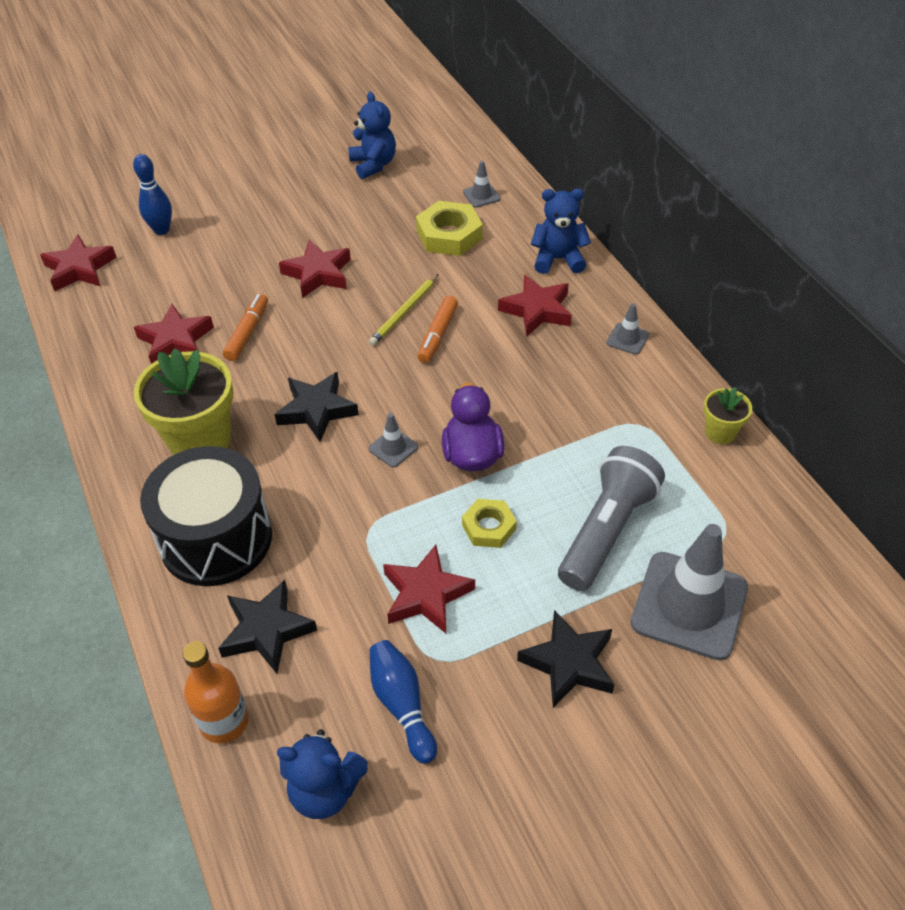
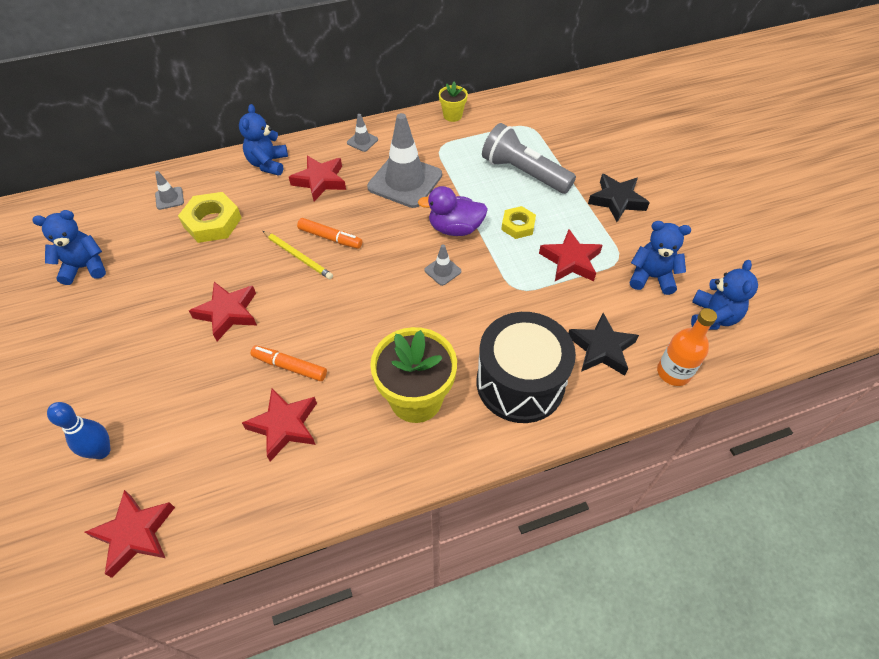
camera: 85 degrees left, 5 degrees up
black star [275,372,359,442] -> none
blue bowling pin [370,640,437,764] -> blue teddy bear [630,221,691,295]
grey traffic cone [631,524,748,660] -> grey traffic cone moved to [367,113,442,208]

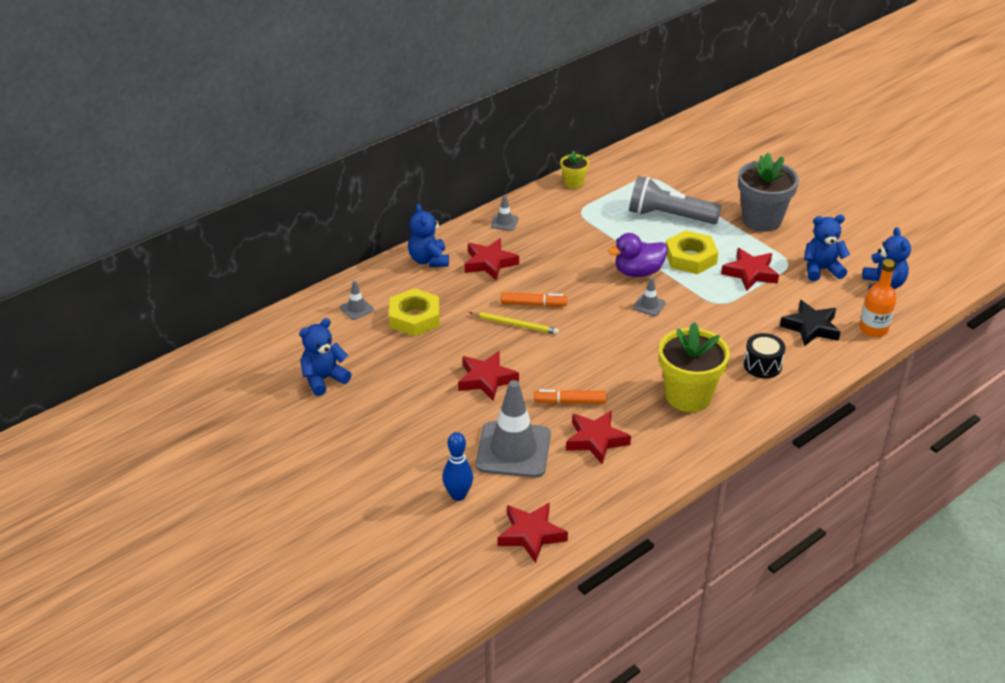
camera: 20 degrees left, 15 degrees down
grey traffic cone [367,113,442,208] -> grey traffic cone moved to [476,380,551,478]
black drum [477,312,576,423] -> black drum [744,333,785,378], size x0.50
yellow nut [501,206,536,239] -> yellow nut [666,230,718,274], size x1.59
black star [588,174,650,222] -> grey flower pot [738,152,799,232]

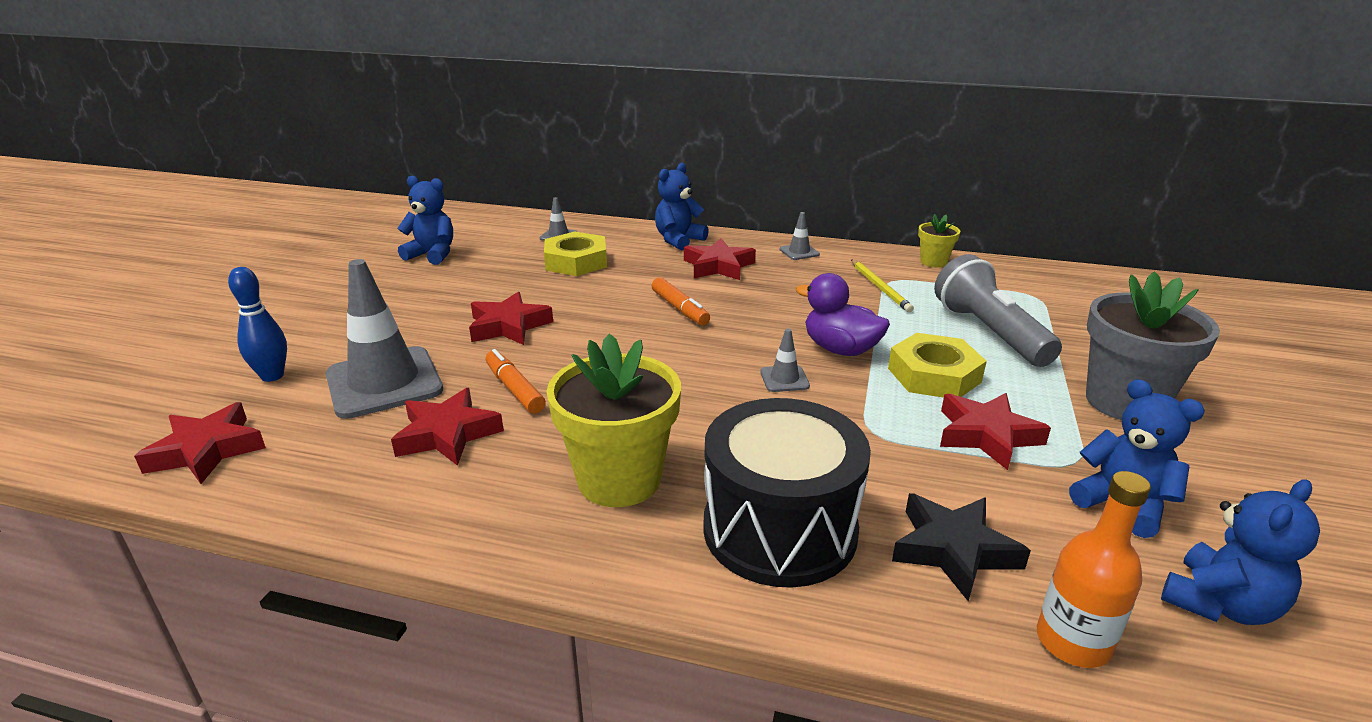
camera: 55 degrees right, 10 degrees down
yellow pencil [469,312,559,334] -> yellow pencil moved to [851,259,914,312]
black drum [744,333,785,378] -> black drum [703,398,871,588], size x2.00

